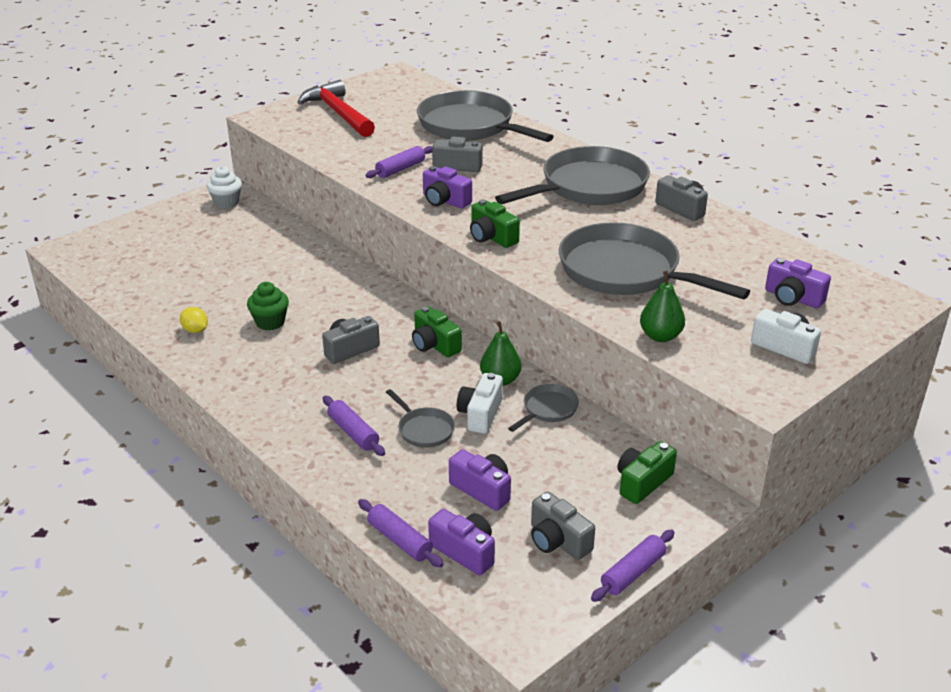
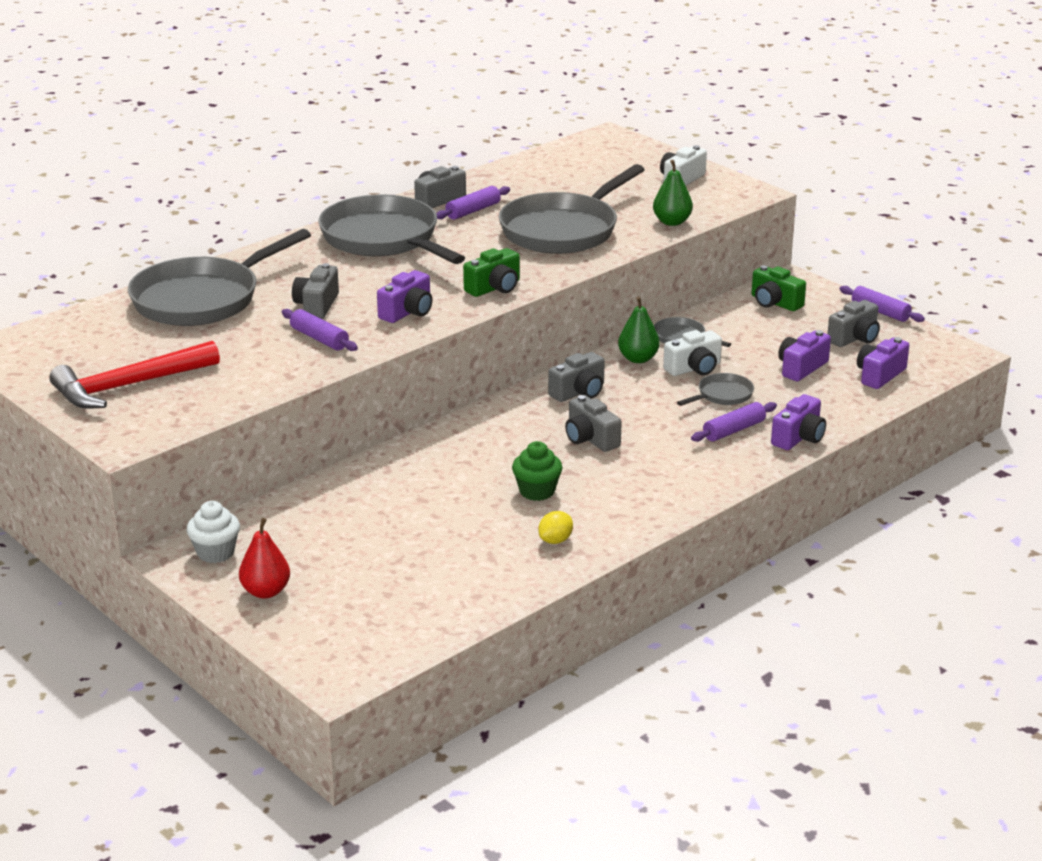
camera: 90 degrees left, 5 degrees down
purple rolling pin [358,499,444,567] -> purple rolling pin moved to [436,186,510,220]
green camera [412,306,462,357] -> grey camera [548,352,605,402]
white camera [457,373,503,434] -> white camera turned 45 degrees counterclockwise [663,330,722,376]
purple camera [765,258,831,308] -> purple camera moved to [771,394,826,450]
none -> red pear [239,518,290,599]

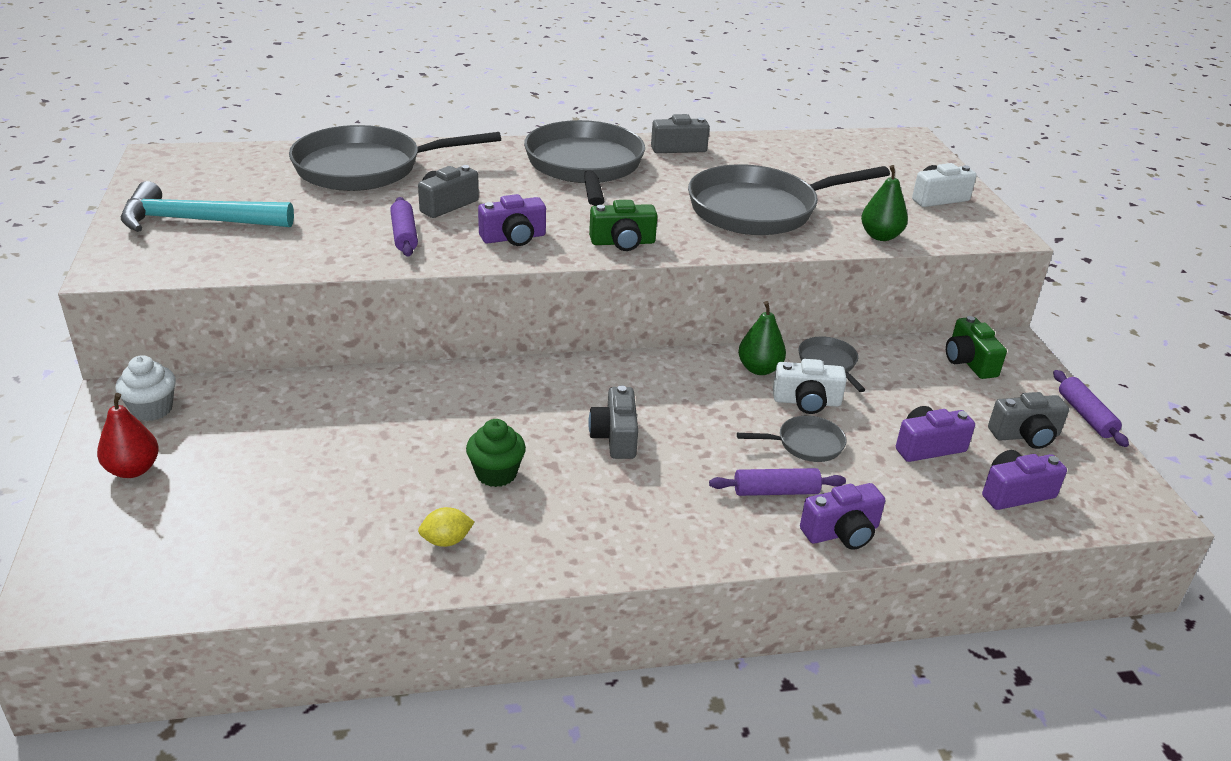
camera: 30 degrees right, 5 degrees up
red hammer [49,341,220,409] -> turquoise hammer [121,181,294,232]
purple rolling pin [436,186,510,220] -> none
grey camera [548,352,605,402] -> none

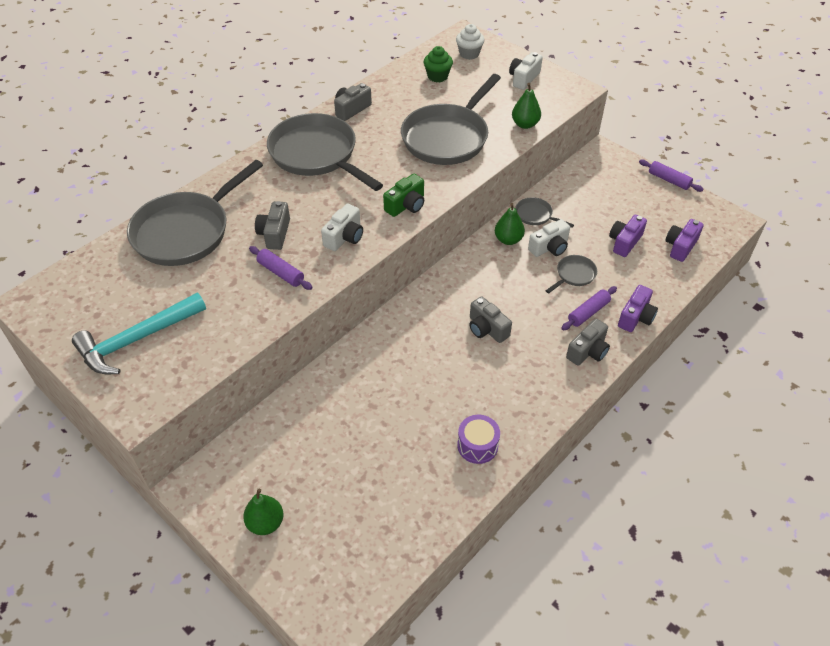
camera: 35 degrees left, 15 degrees up
red pear [97,393,159,478] -> green pear [243,489,284,535]
white cupcake [115,355,176,421] -> white cupcake moved to [456,24,484,60]
yellow lemon [418,507,474,547] -> purple drum [457,415,500,464]
green cupcake [466,419,526,487] -> green cupcake moved to [424,46,453,82]
purple camera [478,194,546,246] -> white camera [321,204,363,251]
green camera [946,316,1007,379] -> none
grey camera [988,392,1069,449] -> grey camera moved to [566,318,610,366]

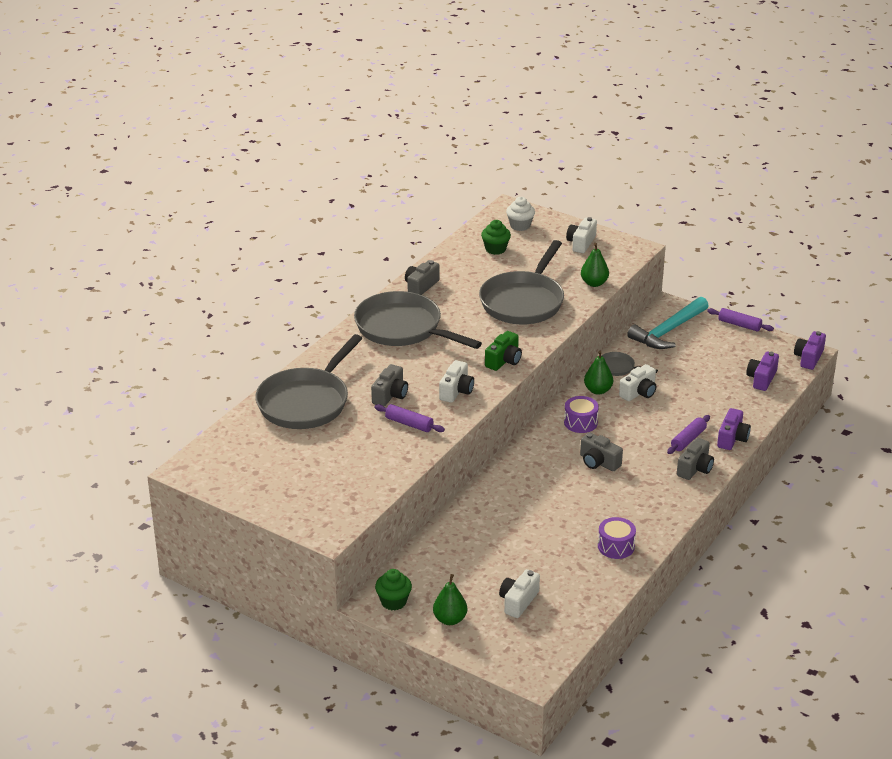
camera: 10 degrees left, 15 degrees down
turquoise hammer [72,293,206,374] -> turquoise hammer moved to [627,297,709,349]
grey camera [255,201,290,250] -> grey camera turned 150 degrees counterclockwise [371,364,408,406]
grey pan [545,255,597,293] -> none
purple camera [609,215,647,257] -> purple camera moved to [794,331,826,370]
none -> green cupcake [375,569,412,610]
none -> white camera [499,569,540,618]
none -> purple drum [564,396,599,433]

